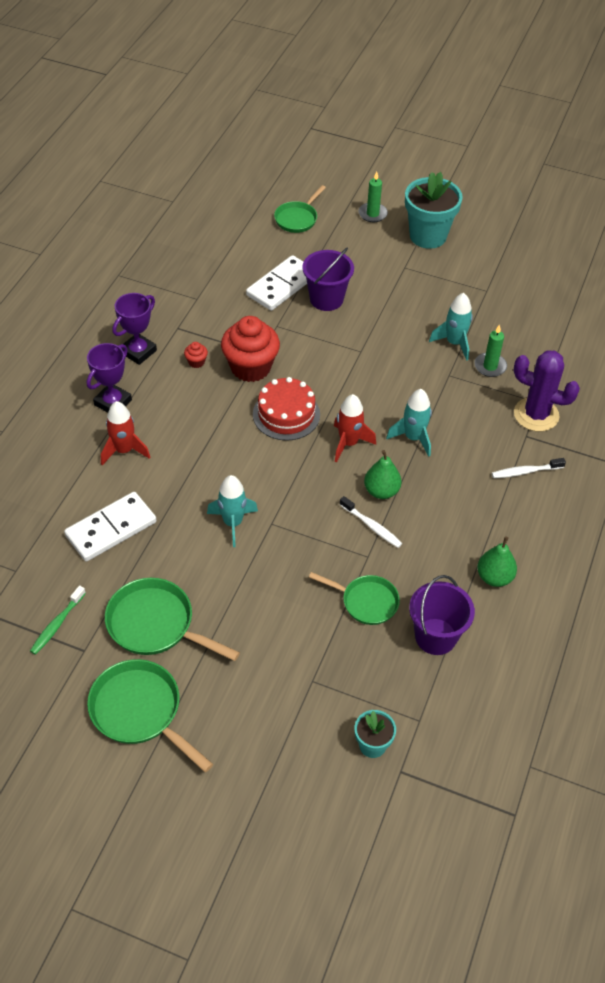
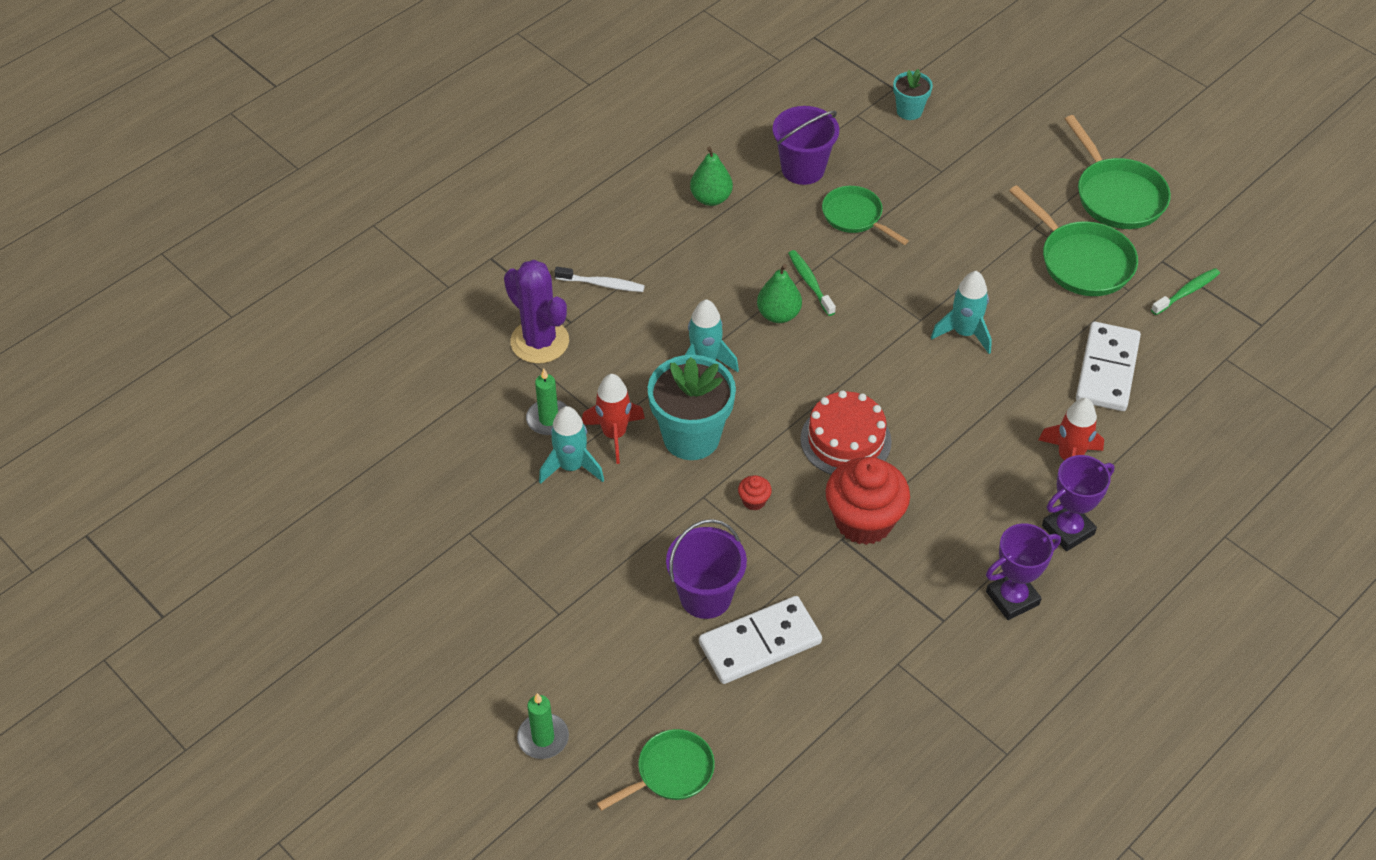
camera: 155 degrees left, 0 degrees up
white domino [64,492,156,561] -> white domino turned 60 degrees counterclockwise [1076,322,1141,411]
red cupcake [184,342,208,368] -> red cupcake moved to [738,475,772,510]
red rocket [334,394,376,462] -> red rocket moved to [582,374,645,464]
white toothbrush [339,496,402,548] -> green toothbrush [788,250,836,316]
turquoise flower pot [405,172,463,249] -> turquoise flower pot moved to [648,355,736,460]

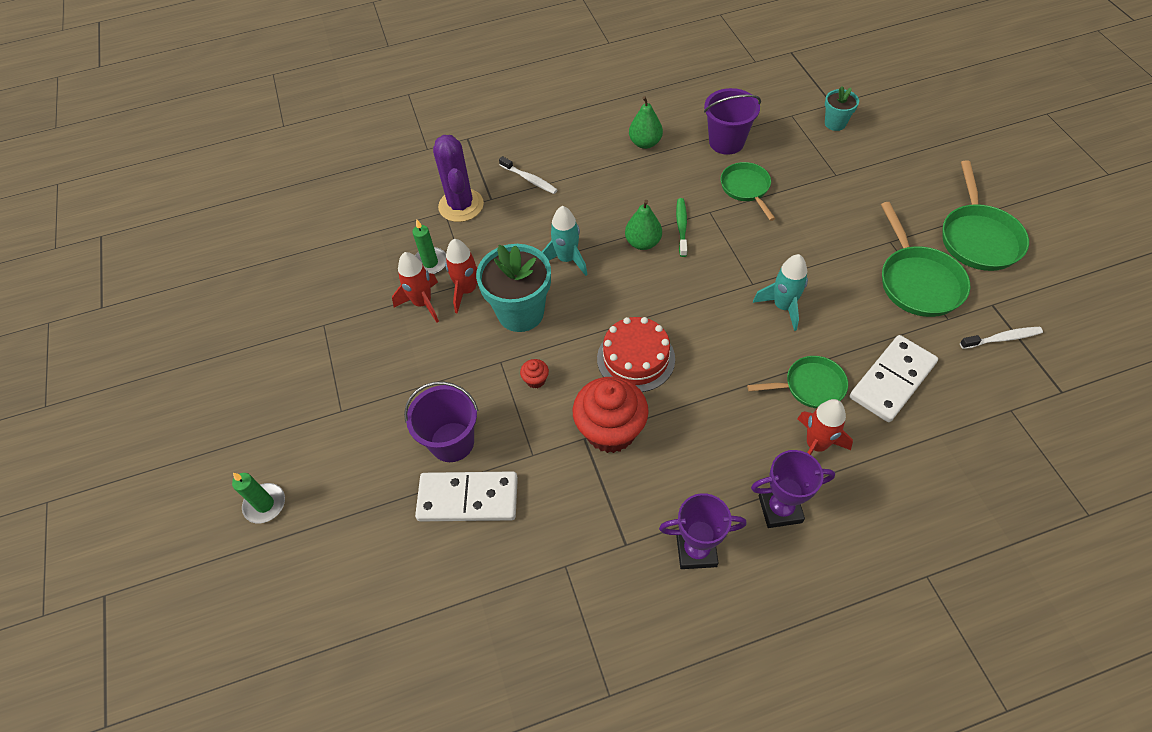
camera: 30 degrees right, 5 degrees up
turquoise rocket [539,406,604,484] -> red rocket [392,252,439,323]
green pan [597,729,715,811] -> green pan moved to [747,356,848,408]
green toothbrush [1151,268,1220,315] -> white toothbrush [960,327,1043,349]

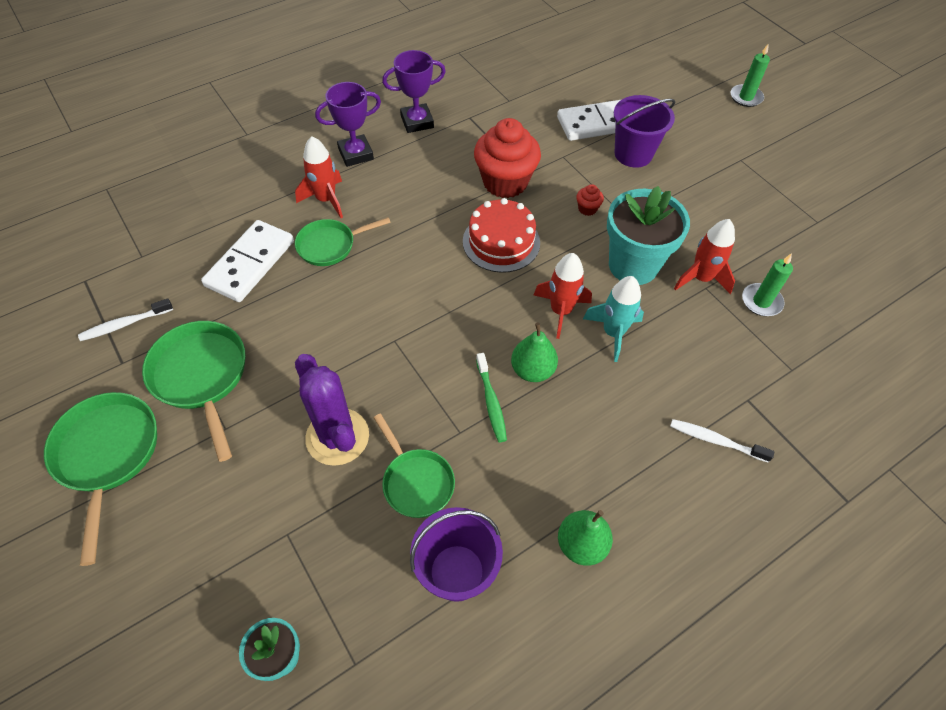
camera: 160 degrees right, 0 degrees up
red rocket [392,252,439,323] -> red rocket moved to [534,253,592,339]
purple cactus [433,135,484,222] -> purple cactus moved to [295,354,369,466]
turquoise rocket [753,254,808,331] -> none

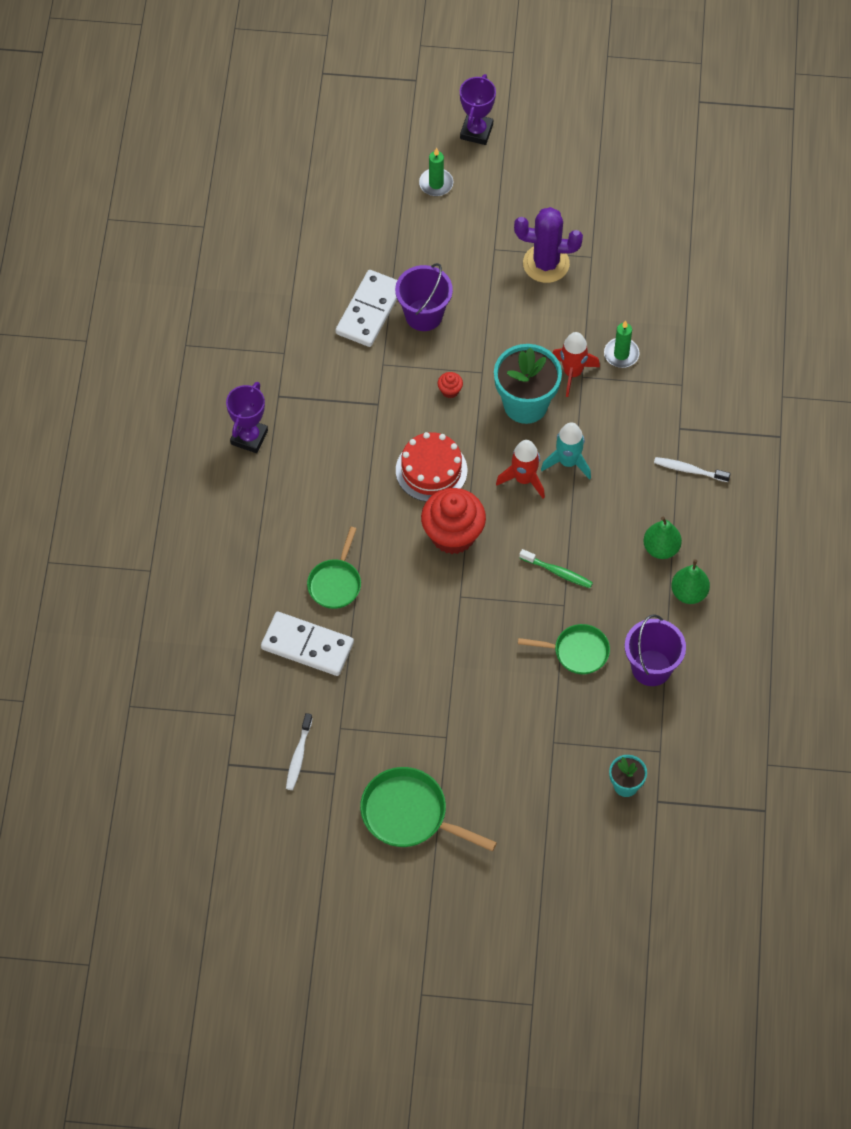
camera: 50 degrees left, 5 degrees up
green pan [142,321,246,462] -> none
white domino [201,220,294,302] -> white domino turned 45 degrees counterclockwise [261,612,354,676]
red rocket [295,136,343,218] -> none
purple cactus [295,354,369,466] -> purple cactus moved to [514,207,583,283]
purple trophy [315,82,381,167] -> purple trophy moved to [460,74,496,145]
red cupcake [474,118,541,198] -> red cupcake moved to [421,488,486,554]
green pear [511,322,558,382] -> green pear moved to [643,517,682,559]
white toothbrush [670,419,774,463] -> white toothbrush turned 45 degrees clockwise [654,457,730,482]

